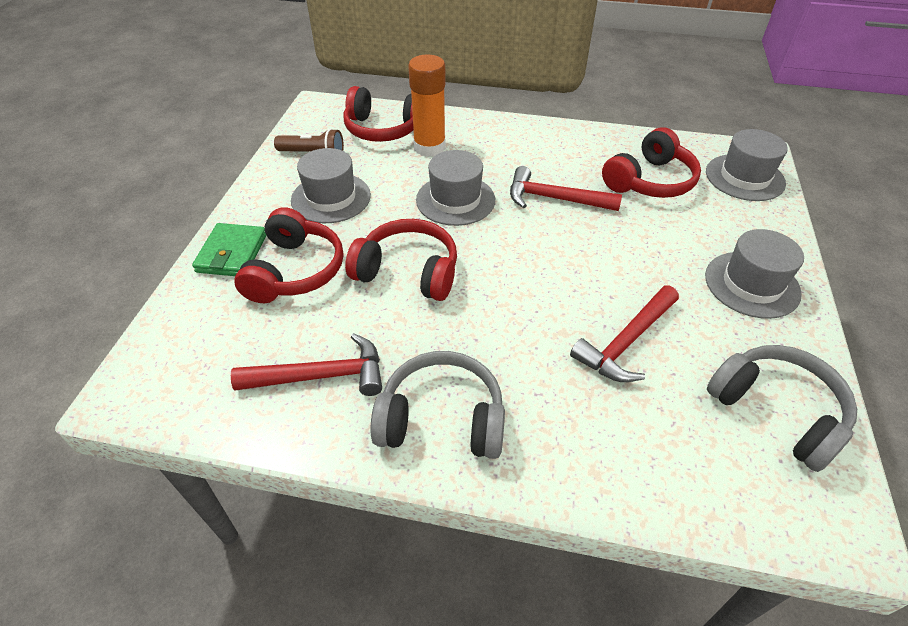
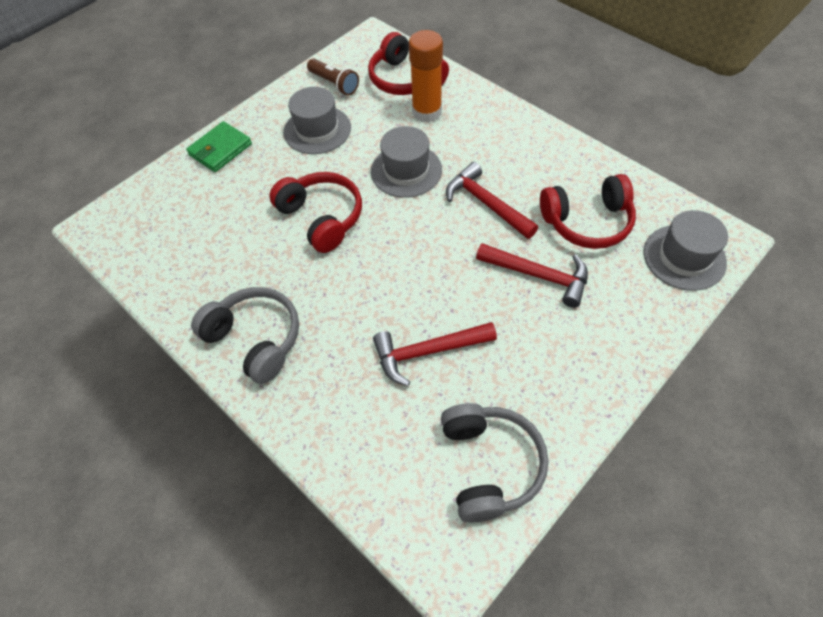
camera: 35 degrees right, 10 degrees up
red hammer [231,333,382,396] -> red hammer moved to [476,243,588,308]
red headphones [234,207,343,303] -> none
grey hat [705,229,804,319] -> none

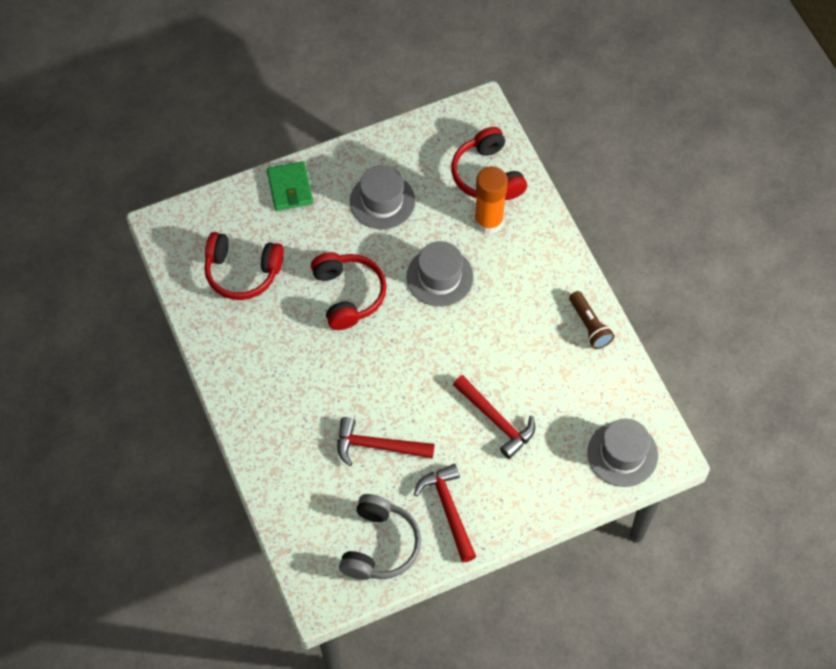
camera: 20 degrees right, 5 degrees up
green wallet [186,121,252,172] -> green wallet turned 75 degrees counterclockwise [267,161,313,211]
grey headphones [191,287,299,384] -> none
brown flashlight [307,59,359,95] -> brown flashlight moved to [569,291,615,349]
red hammer [446,162,538,239] -> red hammer moved to [414,464,476,562]
red headphones [540,174,636,249] -> red headphones moved to [204,232,284,300]

